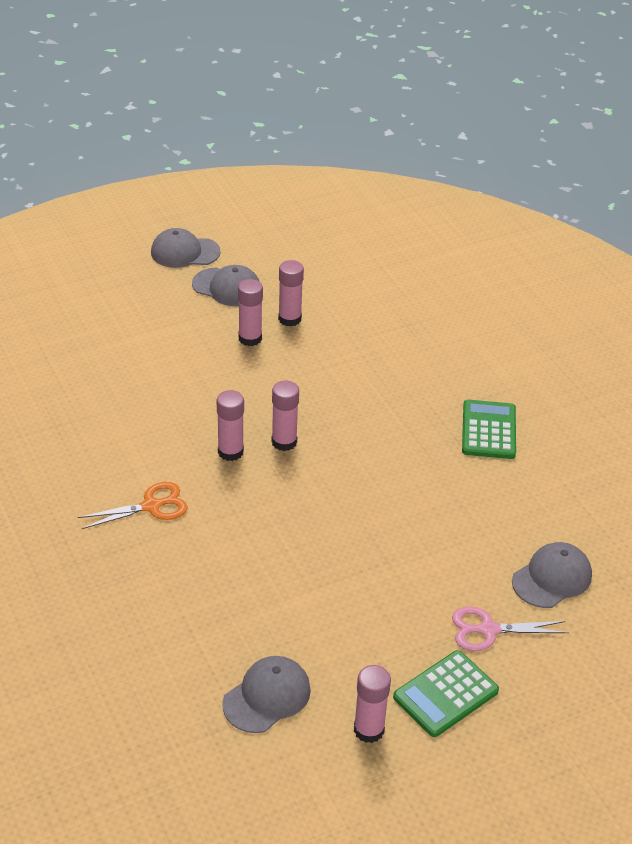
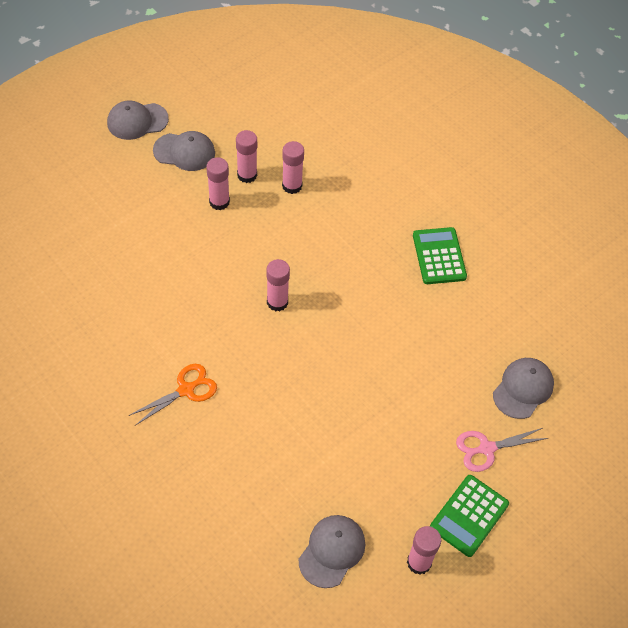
camera: 15 degrees left, 15 degrees up
pink glue stick [217,390,244,461] -> pink glue stick moved to [282,141,304,194]

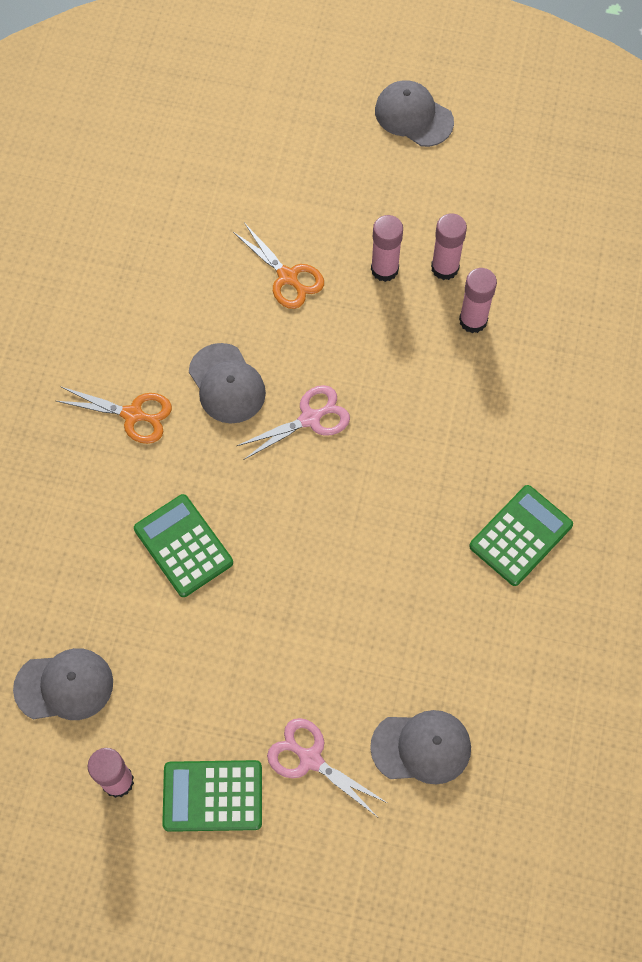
camera: 55 degrees right, 10 degrees up
grey cap [153,131,215,171] -> grey cap moved to [189,343,266,424]
pink glue stick [266,259,290,312] -> pink scissors [237,385,350,460]
none -> green calculator [134,494,233,597]
none -> orange scissors [233,223,324,309]

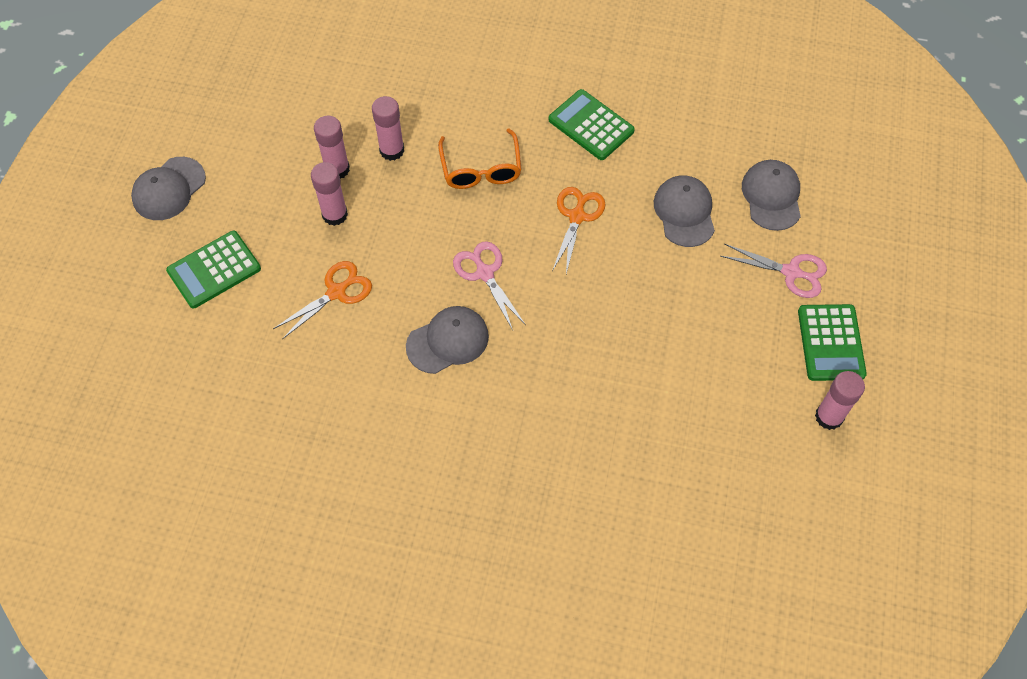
camera: 90 degrees left, 5 degrees down
grey cap [13,648,113,720] -> grey cap moved to [654,175,715,247]
orange scissors [56,386,172,444] -> orange scissors moved to [552,187,606,274]
green calculator [134,494,233,597] -> green calculator moved to [166,231,261,308]
pink scissors [267,718,387,816] -> pink scissors turned 105 degrees counterclockwise [721,244,827,298]
none -> orange glasses [438,128,522,189]

